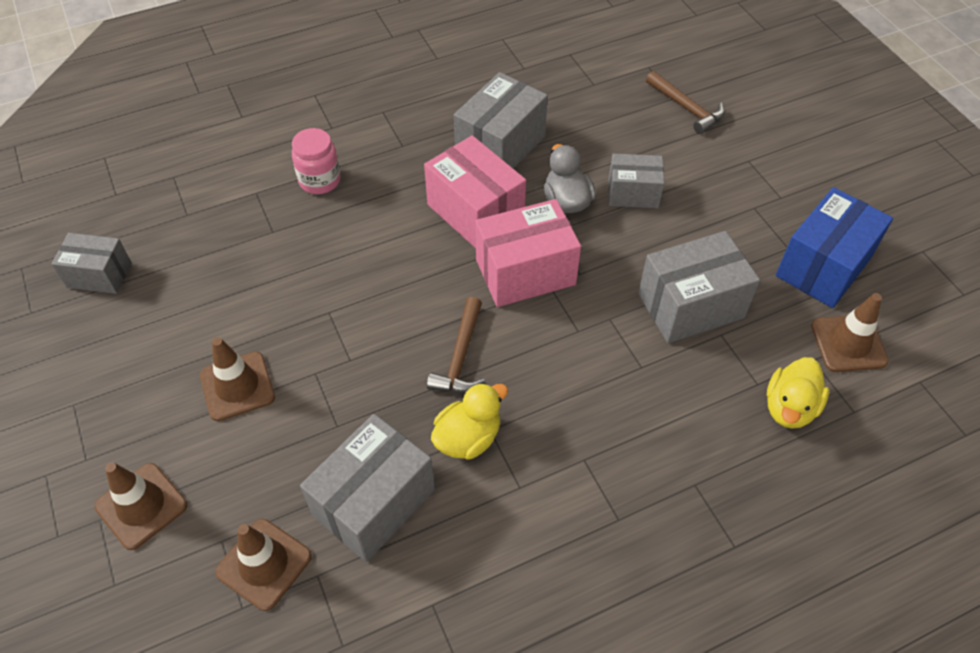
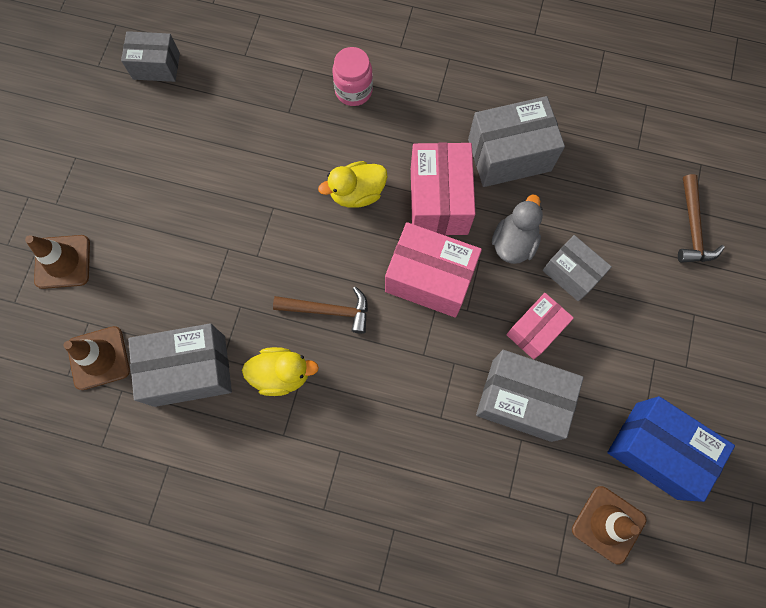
camera: 40 degrees right, 20 degrees up
grey box [51,233,132,294] -> grey box turned 45 degrees counterclockwise [121,31,180,82]
brown traffic cone [200,337,275,421] -> none
brown hammer [427,297,485,392] -> brown hammer turned 135 degrees counterclockwise [273,287,368,334]
yellow duck [767,357,829,429] -> yellow duck moved to [318,161,387,208]
blue box [776,187,893,308] -> blue box turned 45 degrees clockwise [607,396,735,502]
none -> pink box [506,293,574,359]

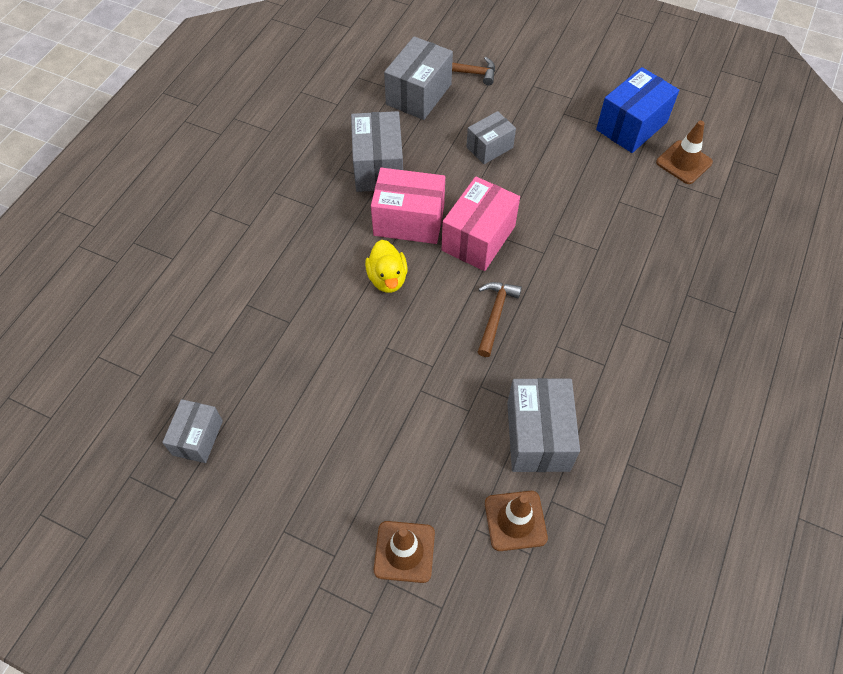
camera: 80 degrees left, 15 degrees down
yellow duck [242,347,319,396] -> none
pink jar [332,47,373,106] -> none
grey box [476,350,584,442] -> grey box moved to [384,36,453,120]
grey duck [492,195,543,264] -> none
pink box [506,293,574,359] -> none

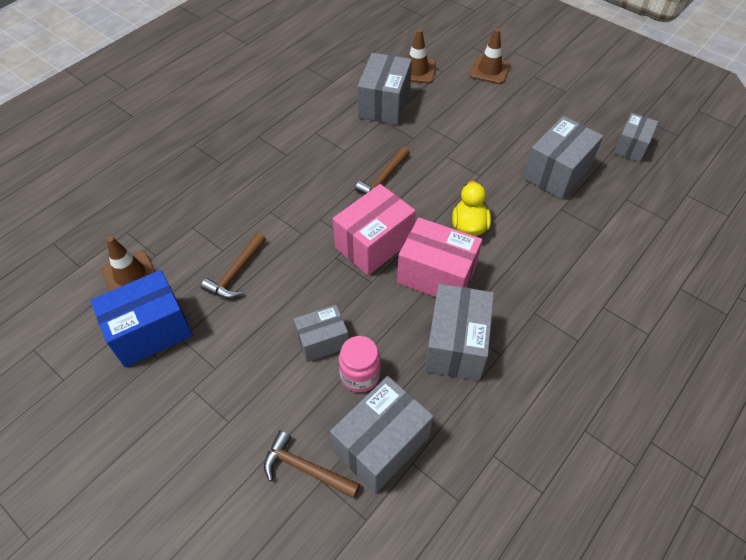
camera: 165 degrees left, 5 degrees down
none -> brown hammer [201,233,266,298]
none -> pink jar [339,336,381,393]
none -> grey box [523,116,603,199]

